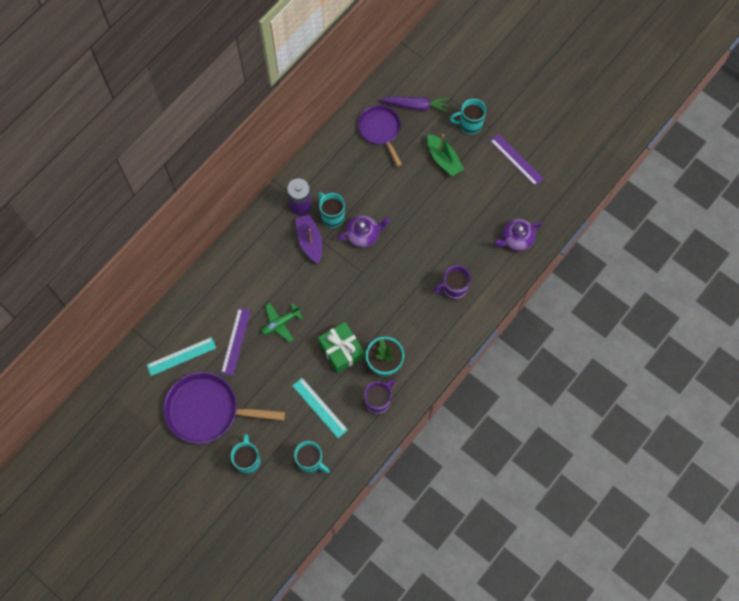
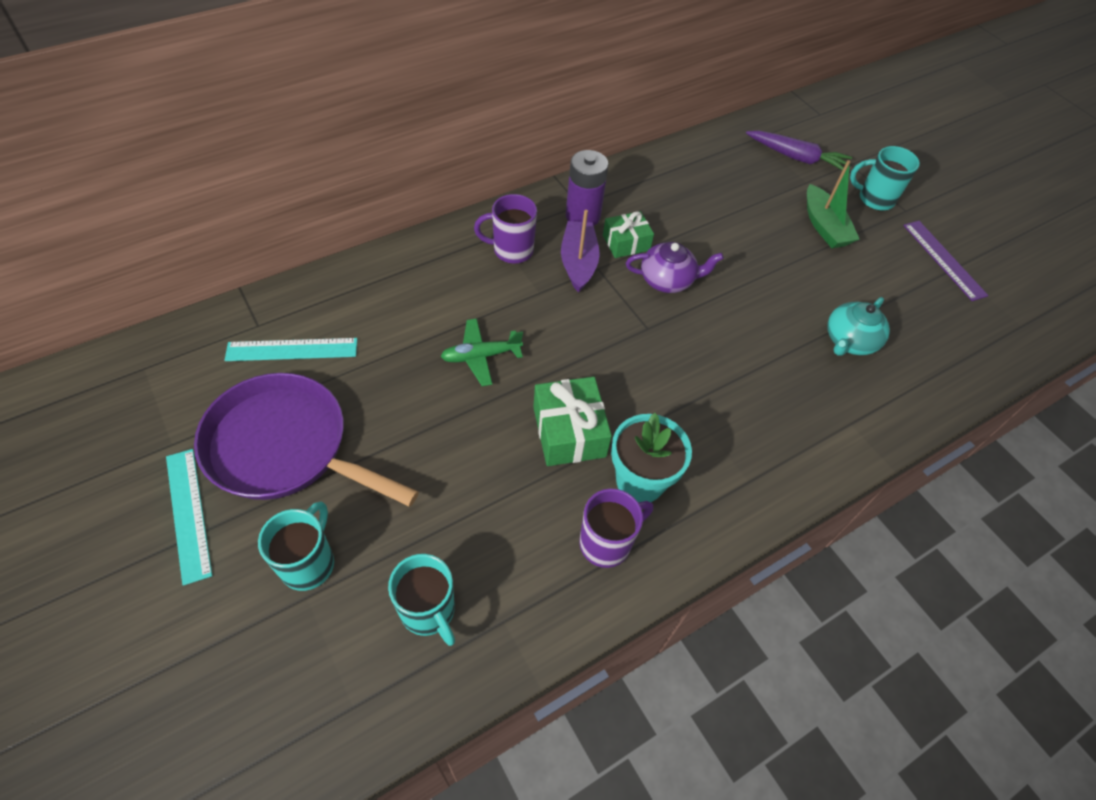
camera: 15 degrees right, 15 degrees down
purple ruler [221,308,251,376] -> none
turquoise ruler [292,378,348,438] -> turquoise ruler moved to [166,449,212,586]
turquoise mug [318,192,345,228] -> green gift [603,211,654,258]
purple pan [358,105,402,166] -> none
purple mug [434,266,471,300] -> purple mug moved to [474,194,537,264]
purple teapot [494,219,542,251] -> none
none -> turquoise teapot [827,297,890,356]

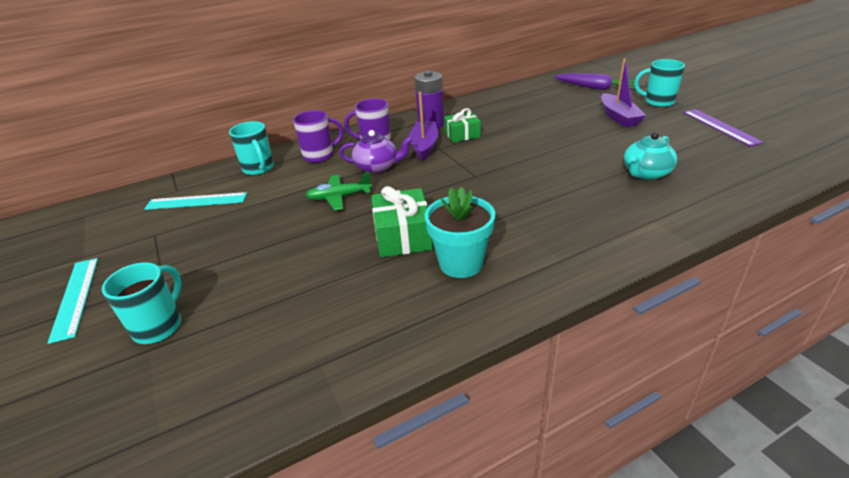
camera: 10 degrees right, 20 degrees down
purple pan [194,373,419,506] -> none
turquoise mug [388,554,455,646] -> turquoise mug moved to [229,121,274,175]
purple mug [580,488,653,568] -> purple mug moved to [293,110,344,163]
purple teapot [626,242,724,293] -> purple teapot moved to [339,130,413,174]
green boat [807,160,860,248] -> purple boat [601,58,646,127]

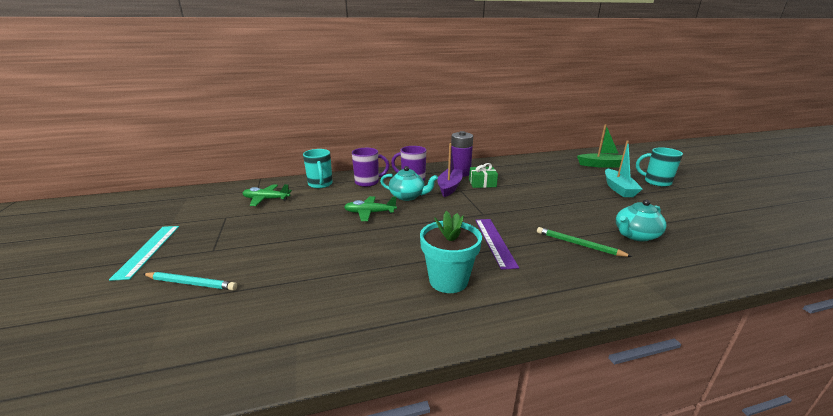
camera: 10 degrees right, 10 degrees down
turquoise mug [102,262,182,344] -> turquoise pencil [143,272,237,290]
turquoise ruler [144,192,247,210] -> green plane [243,184,292,206]
purple teapot [339,130,413,174] -> turquoise teapot [380,166,438,201]
green gift [371,186,433,257] -> none
purple carrot [554,73,634,90] -> green boat [577,125,623,168]
purple boat [601,58,646,127] -> turquoise boat [605,141,642,197]
purple ruler [683,109,764,147] -> purple ruler moved to [475,219,519,270]
none -> green pencil [537,227,632,257]

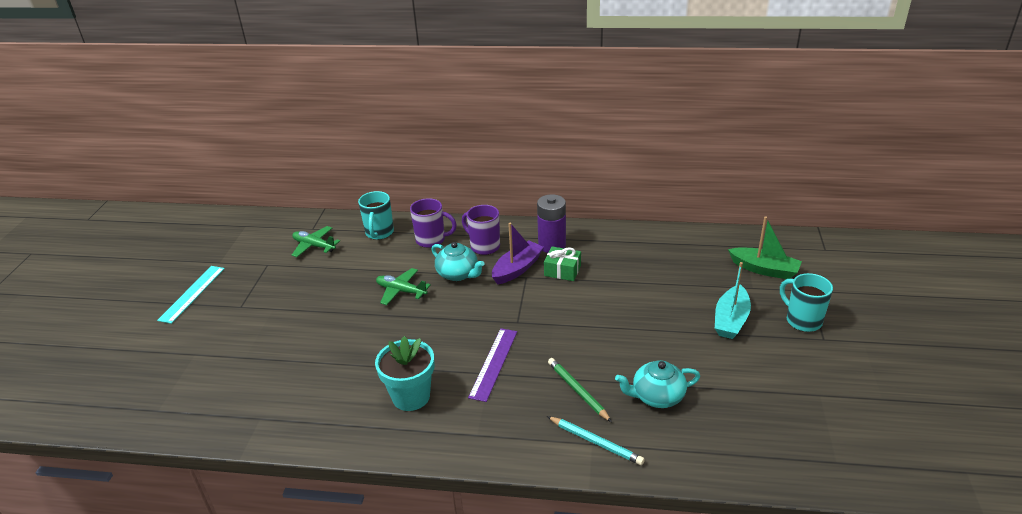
camera: 25 degrees right, 10 degrees up
turquoise pencil [143,272,237,290] -> turquoise pencil moved to [547,416,645,465]

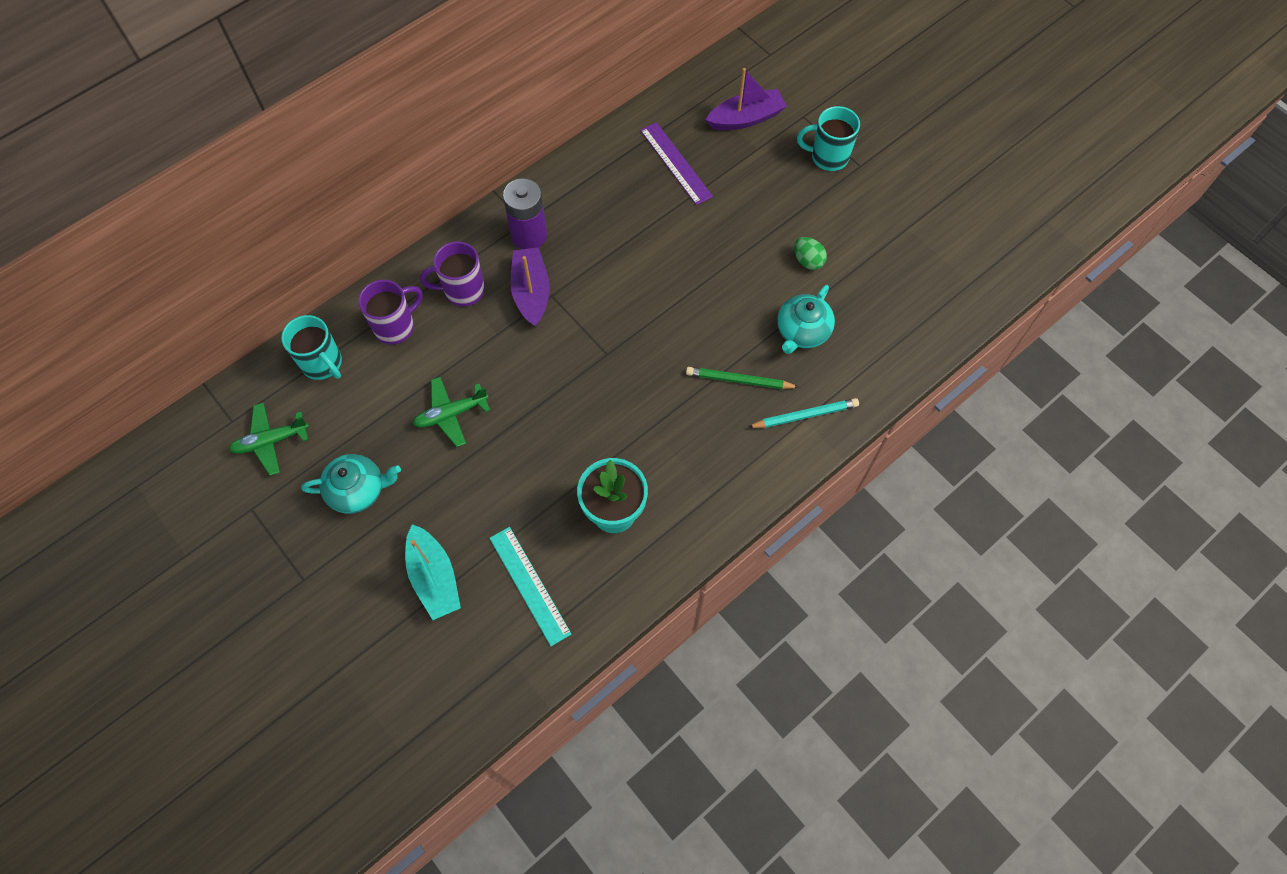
camera: 50 degrees left, 30 degrees up
turquoise ruler [157,266,225,324] -> turquoise ruler moved to [489,527,572,646]
turquoise teapot [431,242,485,281] -> turquoise teapot moved to [302,454,401,514]
purple ruler [468,328,517,402] -> purple ruler moved to [640,122,713,205]
green gift [544,247,581,281] -> none
turquoise boat [715,262,751,339] -> turquoise boat moved to [405,524,461,620]
green boat [728,216,802,279] -> purple boat [706,68,787,130]
none -> green egg [794,237,827,270]

